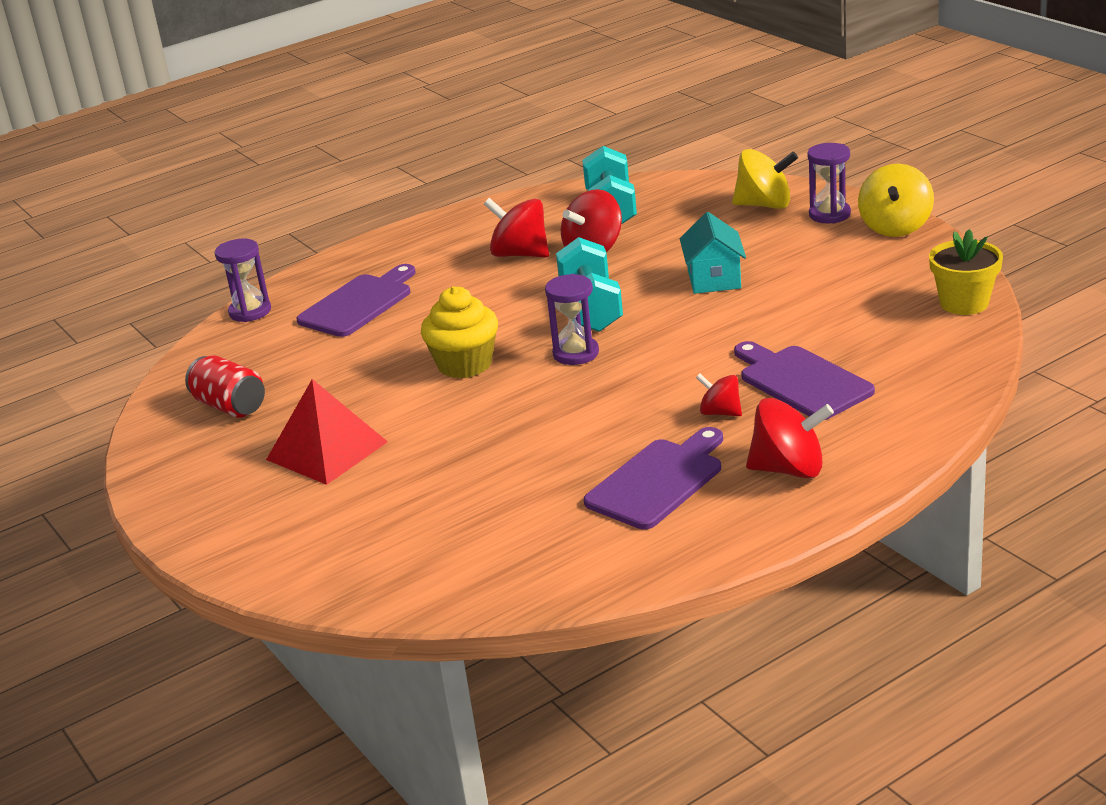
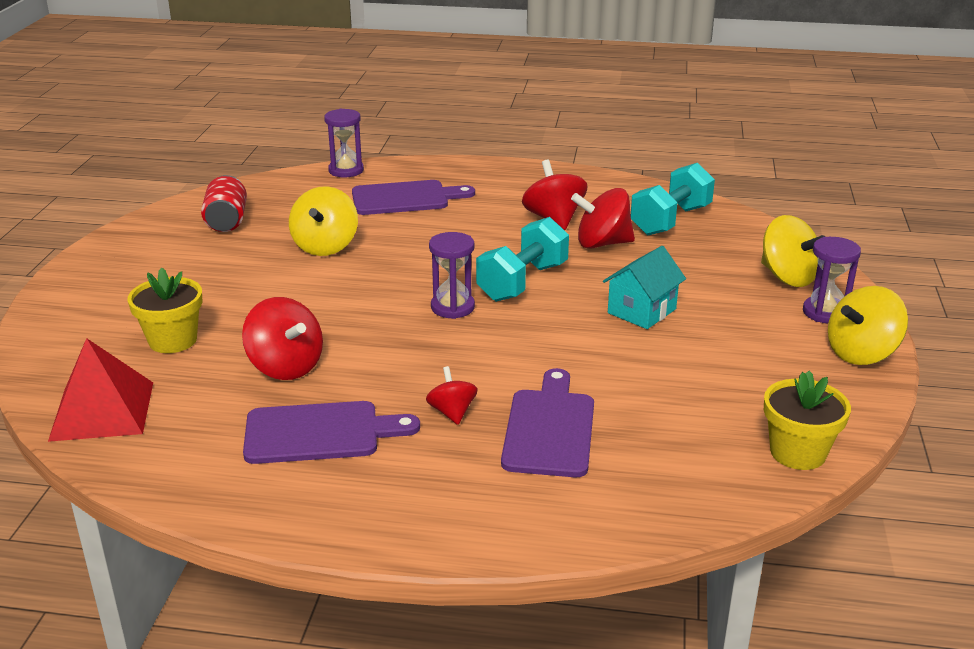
camera: 40 degrees right, 0 degrees up
red pyramid [266,379,388,485] -> red pyramid moved to [48,338,153,442]
yellow cupcake [421,286,498,379] -> none
red spinning top [746,398,834,478] -> red spinning top moved to [242,297,323,380]
none -> yellow flower pot [127,268,203,353]
none -> yellow spinning top [289,186,358,256]

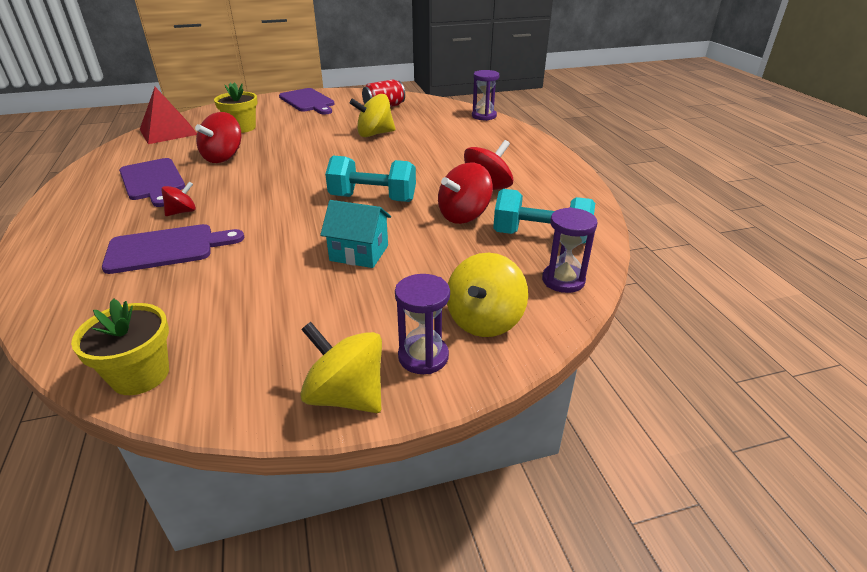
camera: 65 degrees right, 5 degrees up
purple cutting board [352,180,475,215] -> purple cutting board moved to [279,88,335,115]
purple hourglass [429,232,475,319] -> purple hourglass moved to [542,207,598,293]
red spinning top [571,188,635,249] -> red spinning top turned 105 degrees counterclockwise [438,163,493,224]

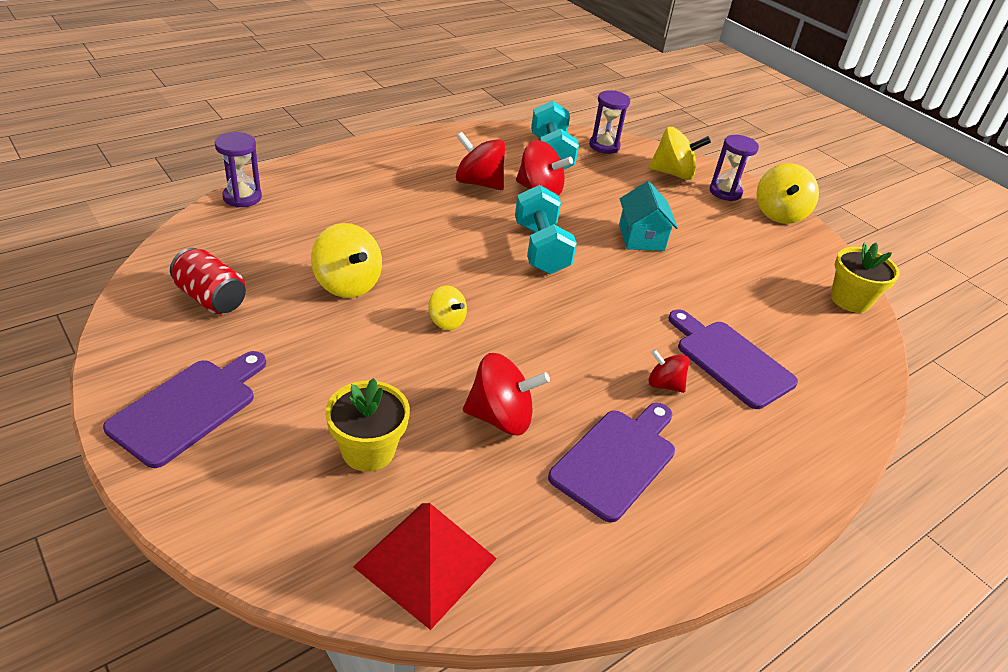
camera: 115 degrees left, 5 degrees up
none -> yellow spinning top [429,285,467,330]

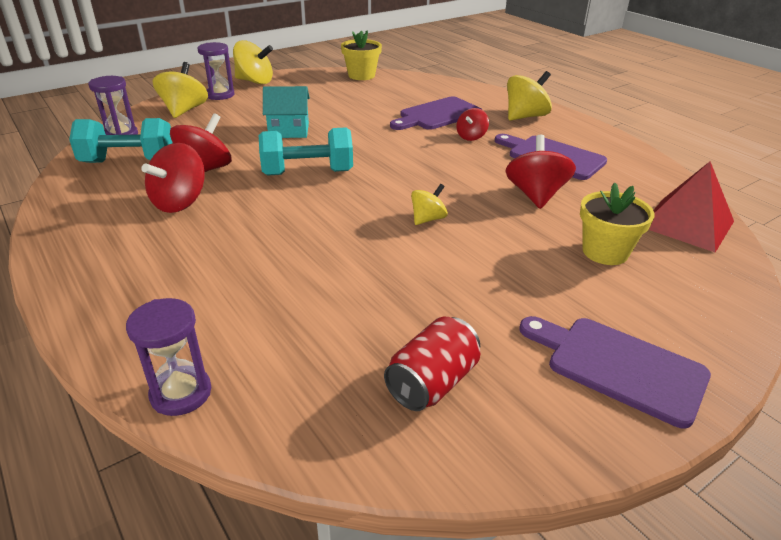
camera: 85 degrees left, 5 degrees down
yellow spinning top [311,223,382,298] -> yellow spinning top moved to [507,71,552,121]

